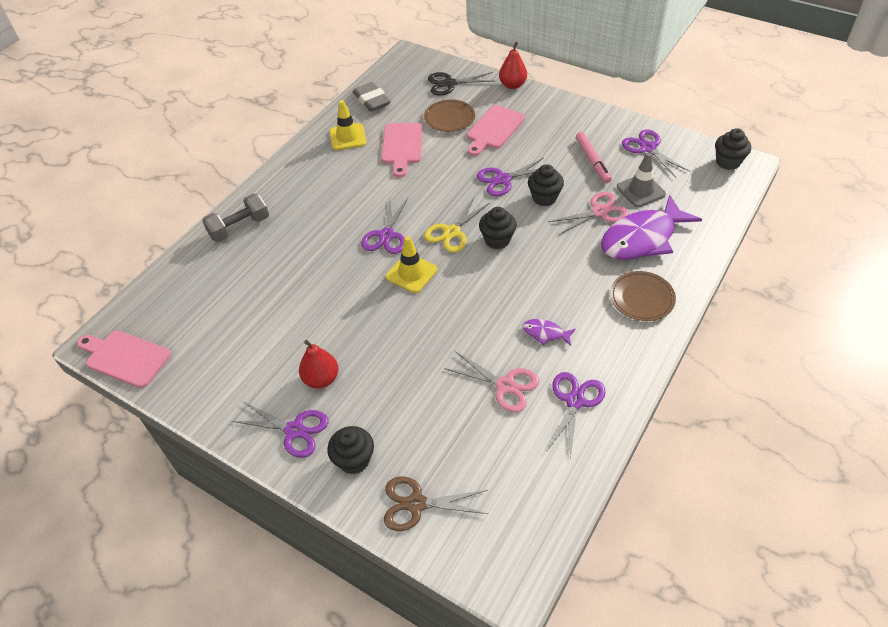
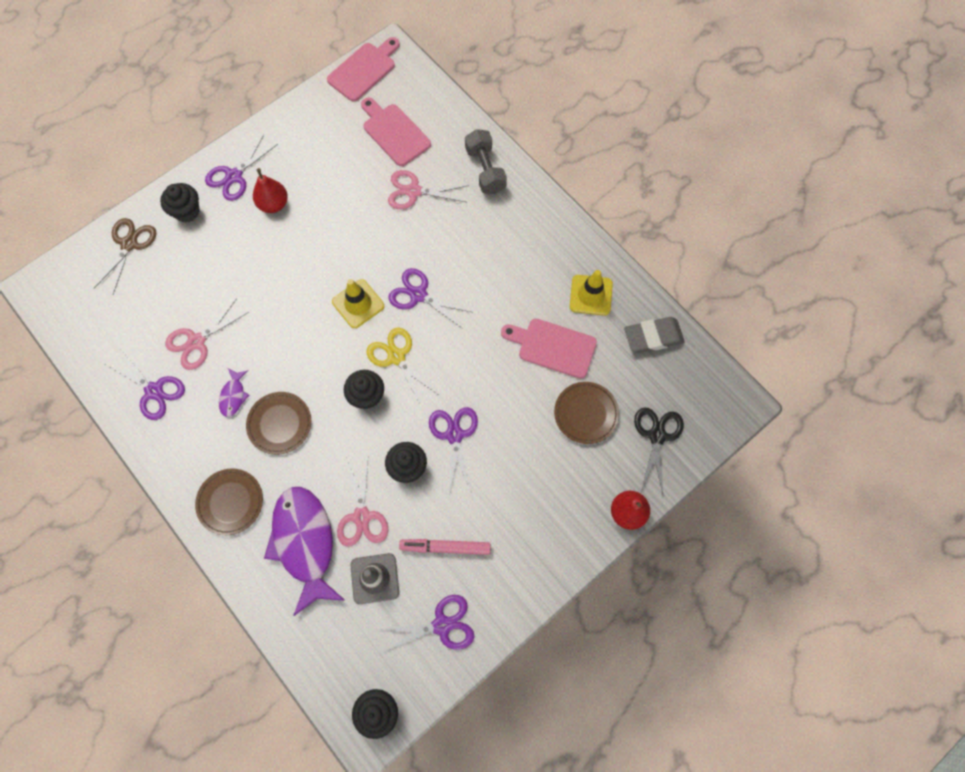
camera: 105 degrees right, 20 degrees up
pink cutting board [467,105,525,156] -> pink cutting board moved to [361,98,431,166]
purple fish [523,319,576,346] -> purple fish turned 150 degrees clockwise [219,369,249,417]
none -> brown plate [246,392,311,455]
none -> pink scissors [388,170,469,209]

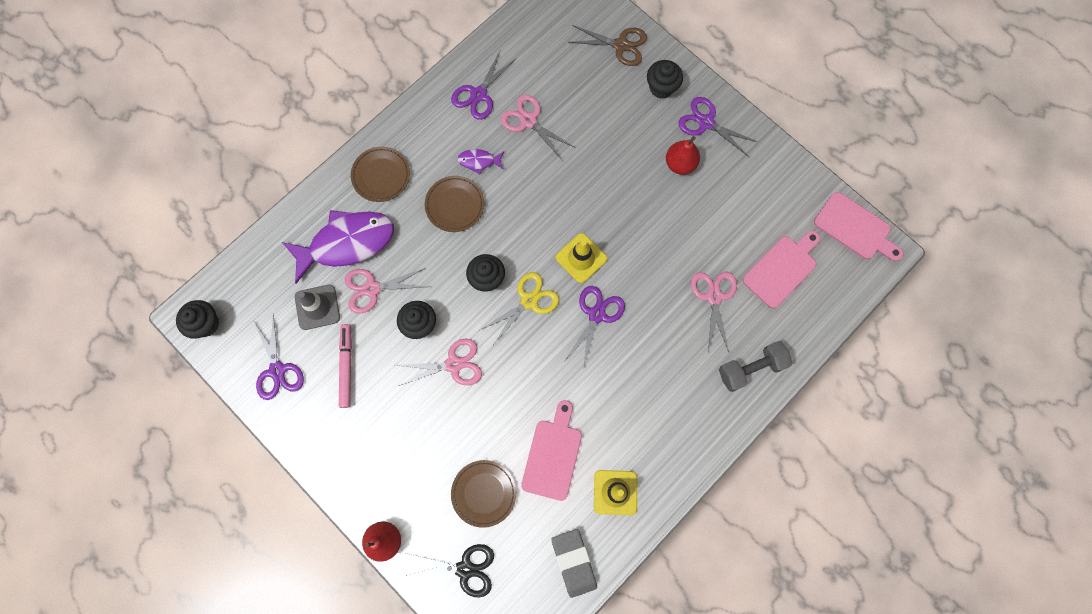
camera: 85 degrees right, 5 degrees up
purple scissors [429,407,478,496] -> pink scissors [396,339,482,386]

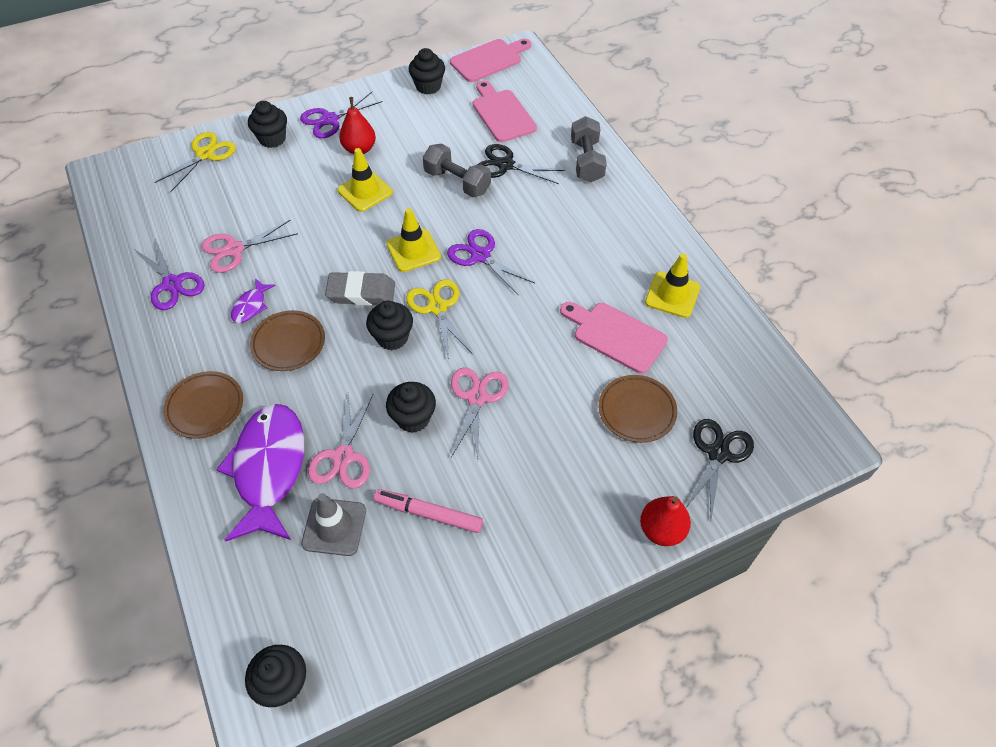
camera: 70 degrees left, 20 degrees down
purple scissors [253,314,304,400] -> none
grey eraser [551,529,597,598] -> grey eraser moved to [325,271,395,306]
brown scissors [568,25,647,66] -> yellow scissors [154,132,236,193]
pink scissors [691,272,737,352] -> black scissors [478,144,565,184]
none -> yellow traffic cone [337,148,393,212]
none -> black cupcake [409,48,445,94]
none -> grey dumbbell [423,144,491,197]

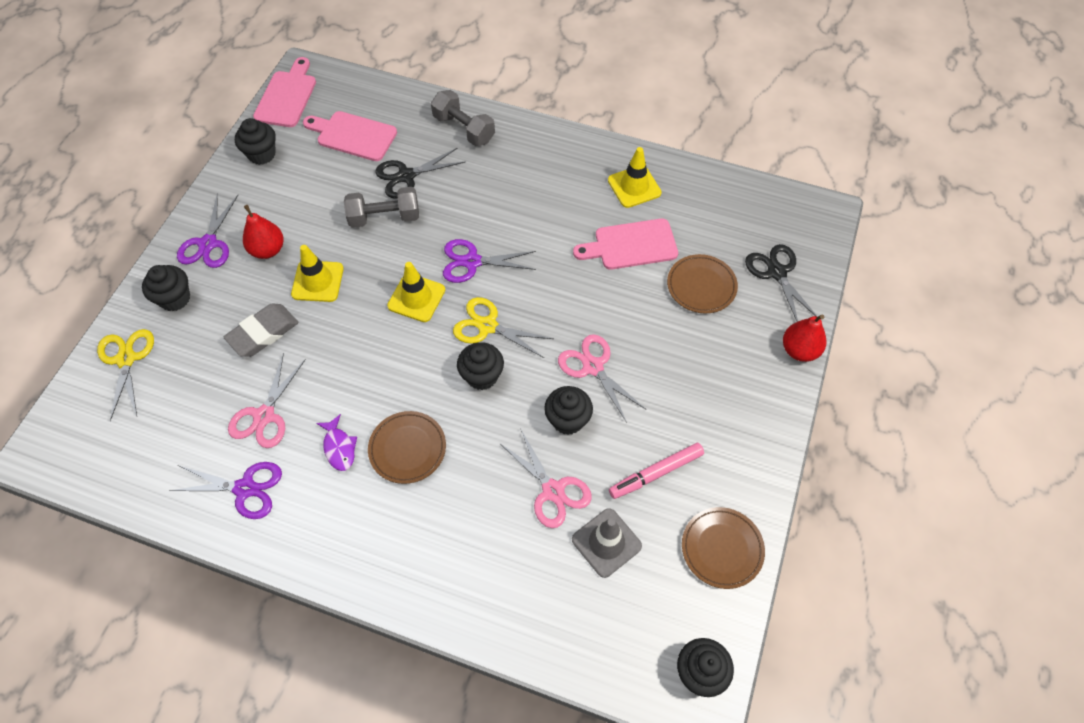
camera: 45 degrees left, 5 degrees up
brown plate [163,371,243,439] -> brown plate moved to [682,507,765,589]
purple fish [216,404,304,542] -> none
grey eraser [325,271,395,306] -> grey eraser moved to [223,303,298,357]

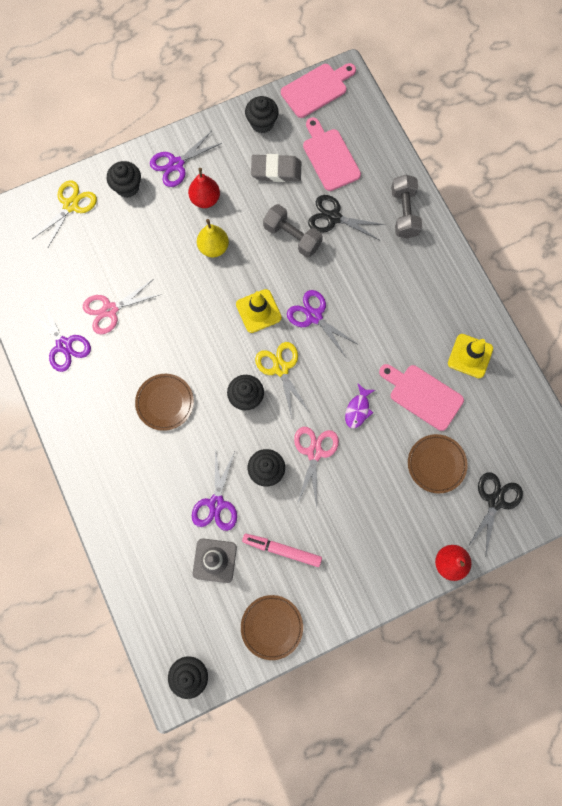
camera: 45 degrees right, 15 degrees up
grey eraser [223,303,298,357] -> grey eraser moved to [251,154,301,182]
yellow traffic cone [291,245,344,302] -> yellow pear [197,219,229,258]
purple fish [316,414,357,471] -> purple fish moved to [345,384,375,429]
pink scissors [501,428,592,528] -> purple scissors [192,449,237,531]

